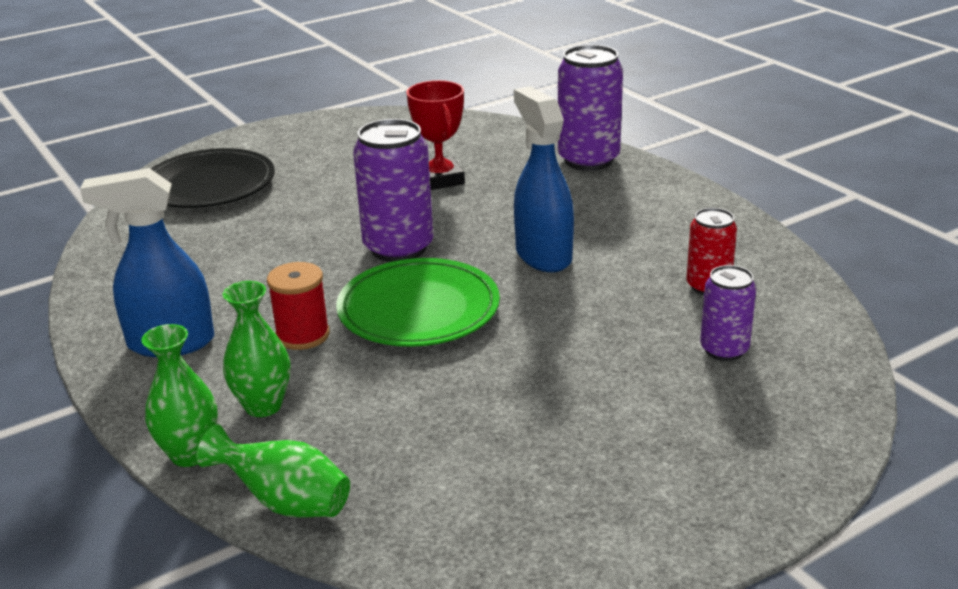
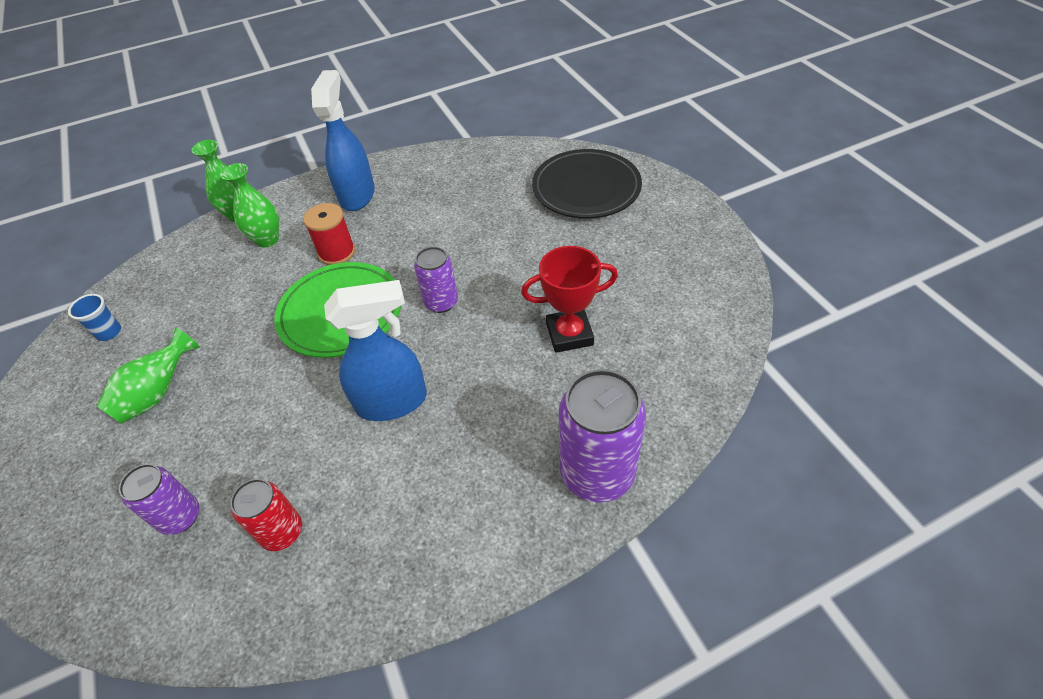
camera: 100 degrees right, 20 degrees up
green vase [197,424,350,518] -> green vase moved to [97,327,200,424]
purple can [353,119,433,262] -> purple can [414,247,458,313], size x0.58
none -> blue cup [68,294,121,341]

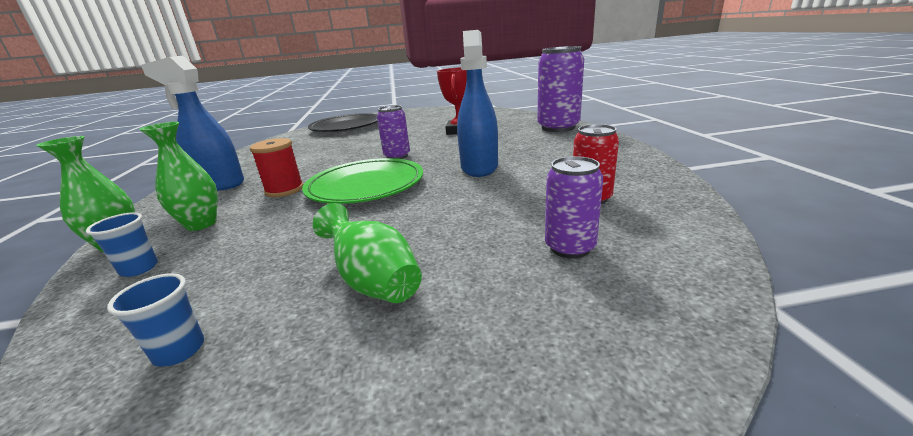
camera: 75 degrees left, 25 degrees down
none -> blue cup [86,212,158,277]

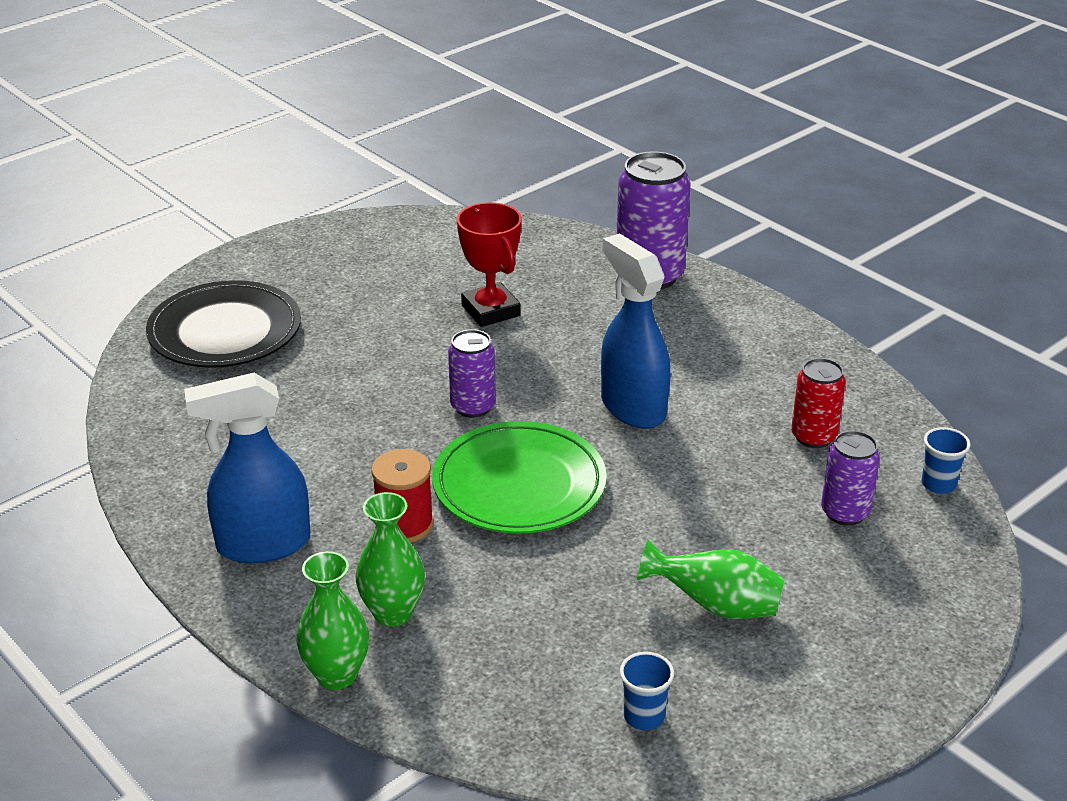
camera: 35 degrees left, 10 degrees up
blue cup [86,212,158,277] -> blue cup moved to [921,427,970,494]

